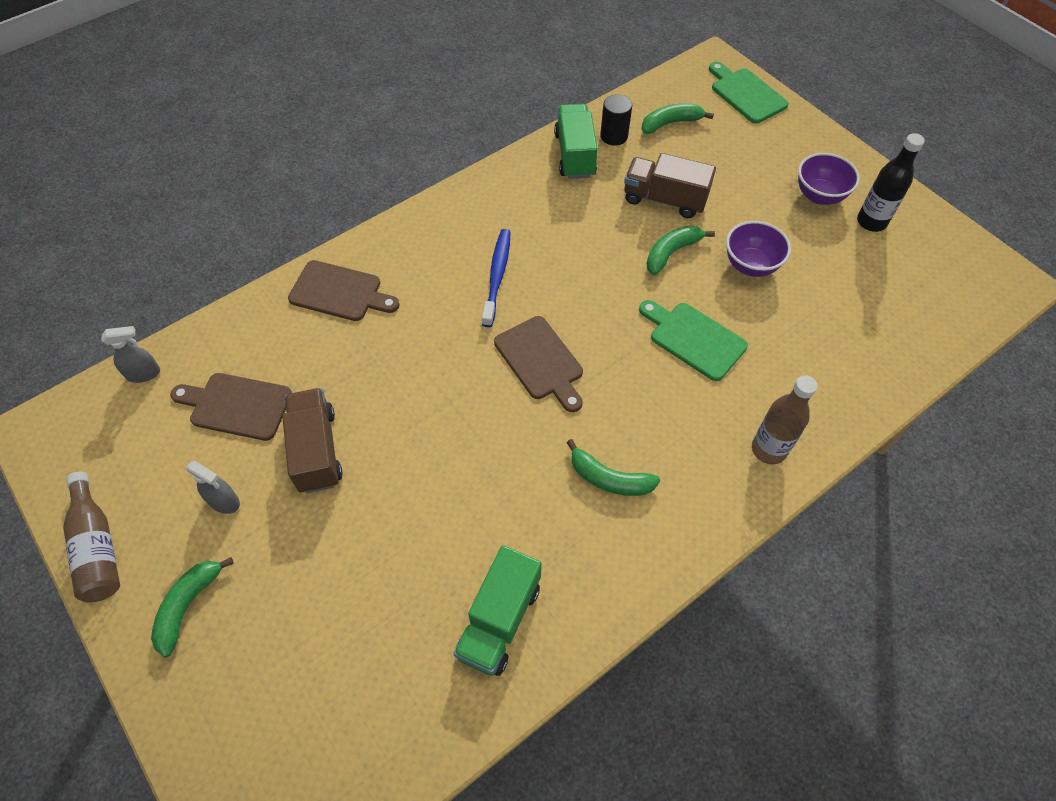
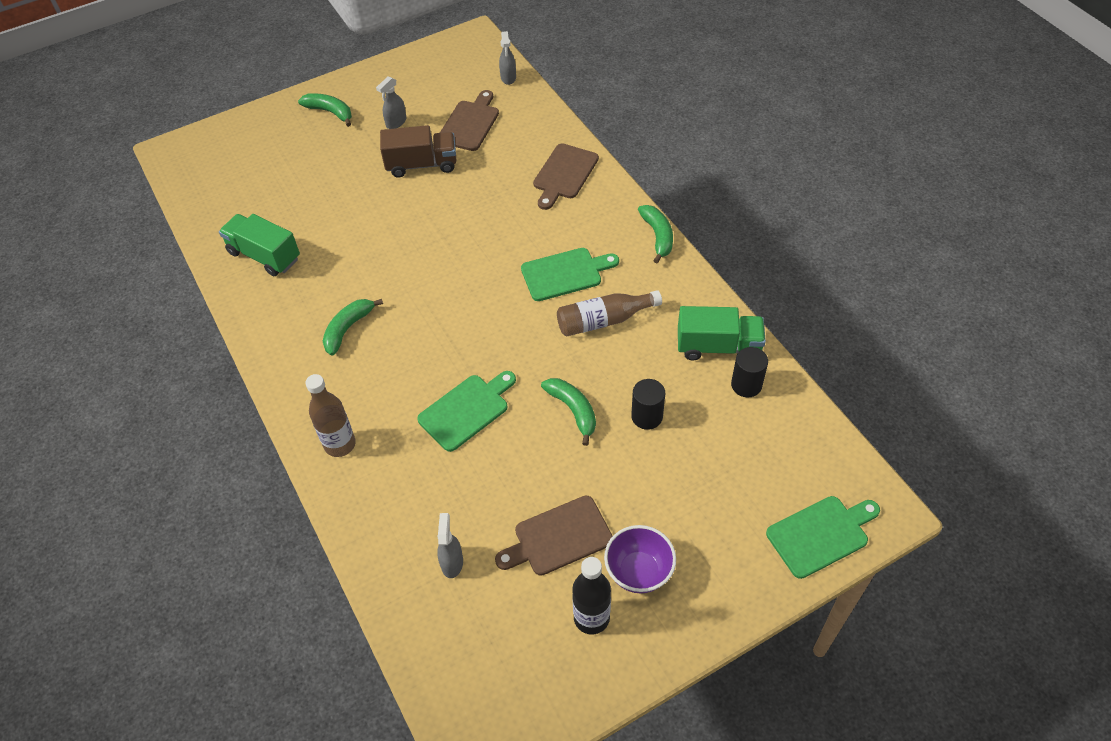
camera: 100 degrees right, 5 degrees down
brown bottle [63,472,120,602] -> brown bottle moved to [557,290,662,337]
blue toothbrush [482,229,511,327] -> green cutting board [521,248,619,301]
brown cutting board [494,316,583,412] -> brown cutting board moved to [495,496,613,576]
brown truck [624,153,716,218] -> black cylinder [631,379,665,430]
green banana [641,103,714,134] -> green banana moved to [638,205,673,263]
purple bowl [726,221,791,277] -> none
none -> grey spray bottle [437,513,463,578]

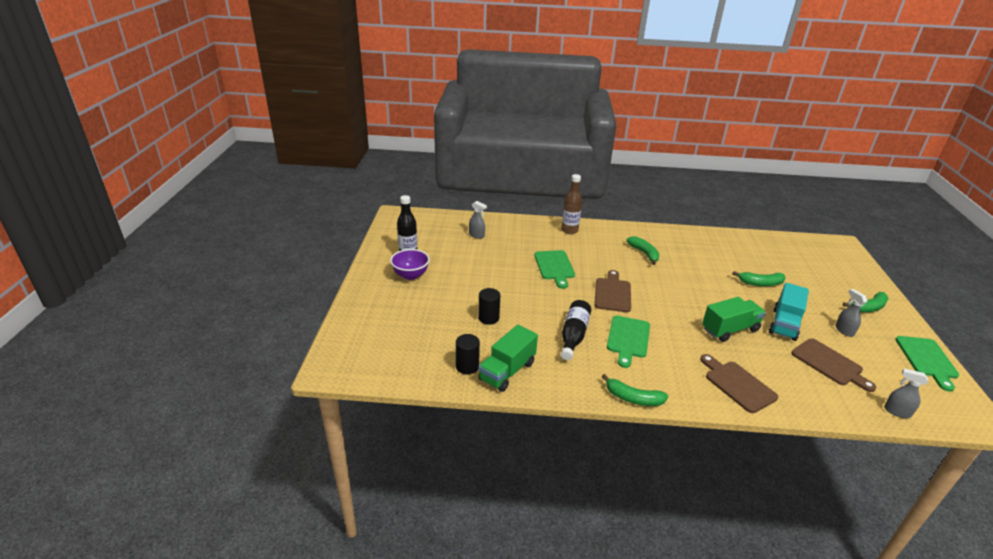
camera: 120 degrees right, 20 degrees down
green truck [219,214,300,276] -> green truck moved to [702,297,766,342]
brown truck [380,125,456,178] -> turquoise truck [769,283,809,341]
brown cutting board [495,496,613,576] -> brown cutting board moved to [595,270,631,312]
green banana [541,378,596,446] -> green banana moved to [732,271,786,286]
brown bottle [557,290,662,337] -> black bottle [561,300,591,360]
green cutting board [766,496,880,579] -> green cutting board moved to [895,336,959,392]

